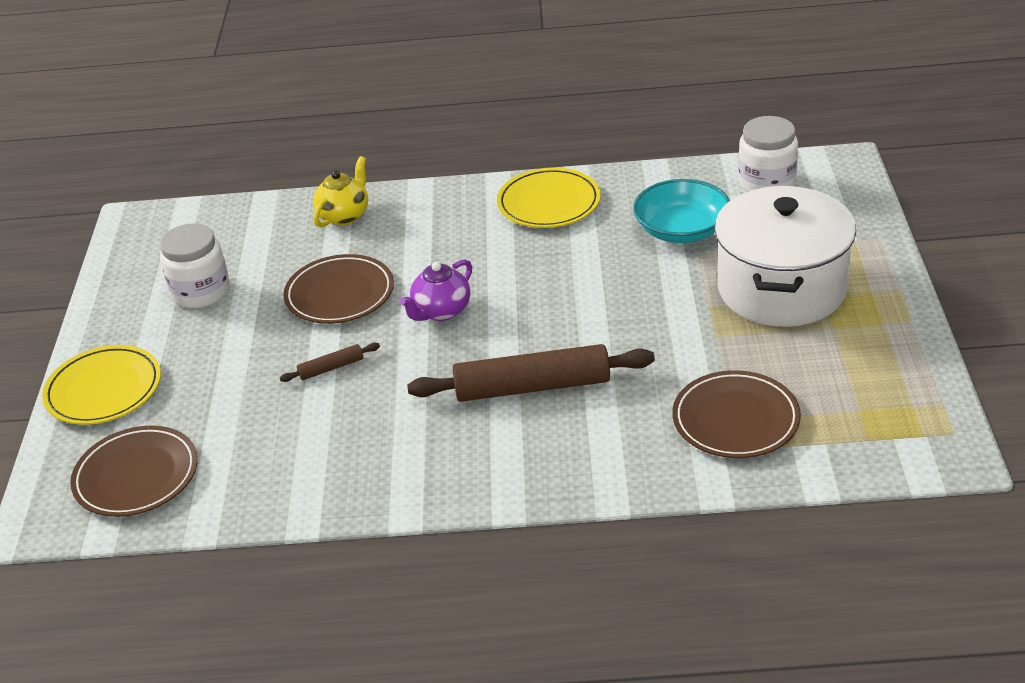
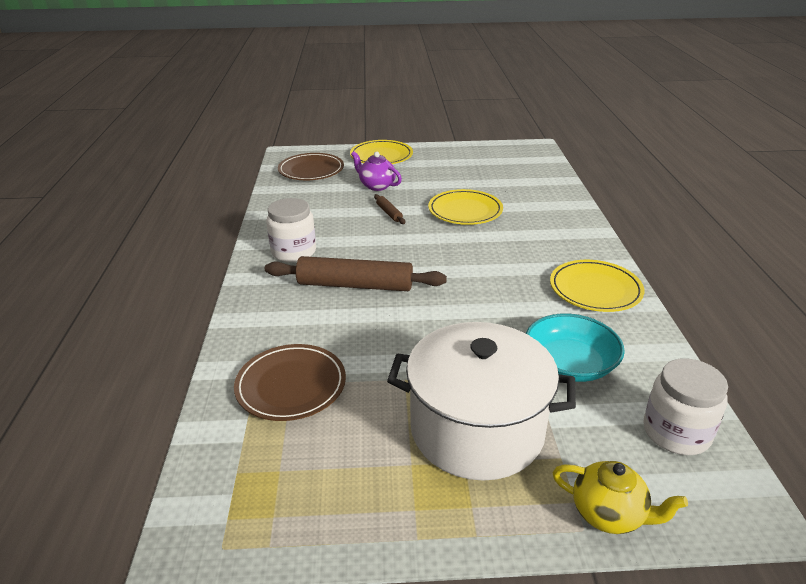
camera: 85 degrees right, 5 degrees down
white jar [160,224,230,308] -> white jar moved to [266,198,316,262]
brown plate [283,254,394,324] -> yellow plate [428,189,503,225]
yellow teapot [313,156,368,228] -> yellow teapot moved to [553,461,688,534]
purple teapot [400,259,472,321] -> purple teapot moved to [351,151,402,191]
brown rolling pin [407,344,655,402] -> brown rolling pin turned 75 degrees counterclockwise [265,256,447,291]

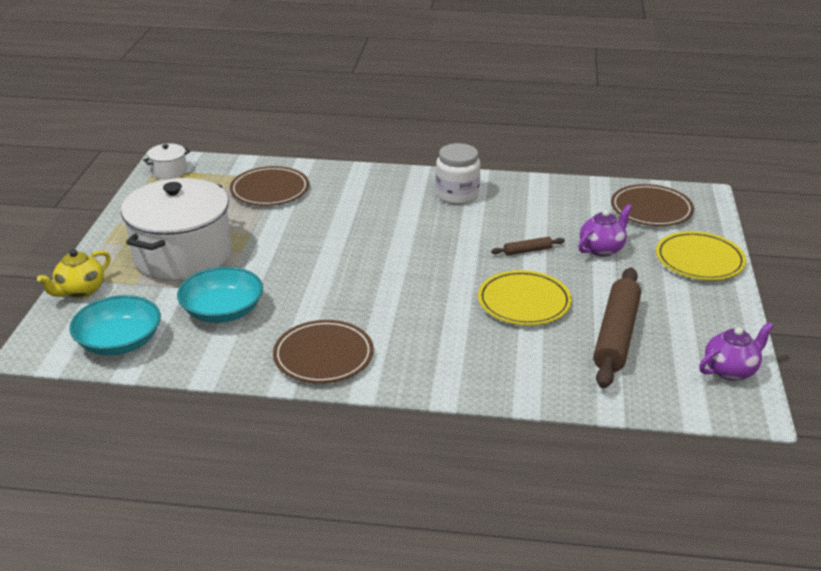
camera: 100 degrees right, 0 degrees up
brown rolling pin [265,256,447,291] -> brown rolling pin moved to [593,267,641,388]
yellow plate [550,260,644,312] -> brown plate [273,320,374,384]
white jar [643,358,728,455] -> turquoise bowl [69,295,161,355]
none -> white pot [143,143,190,179]
none -> purple teapot [699,322,774,381]

